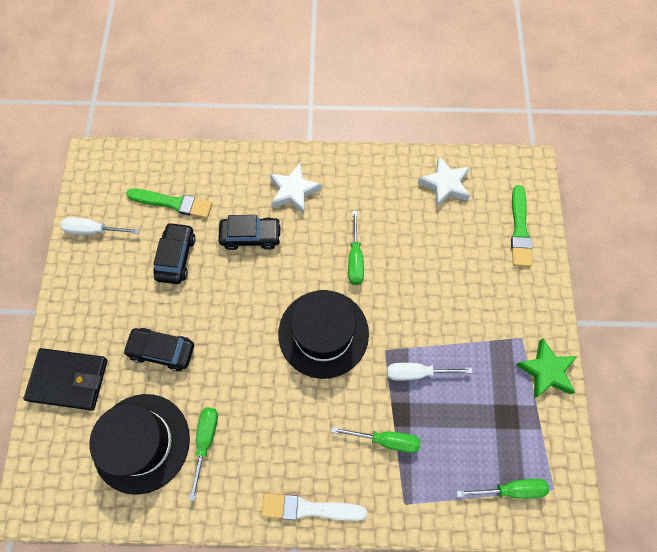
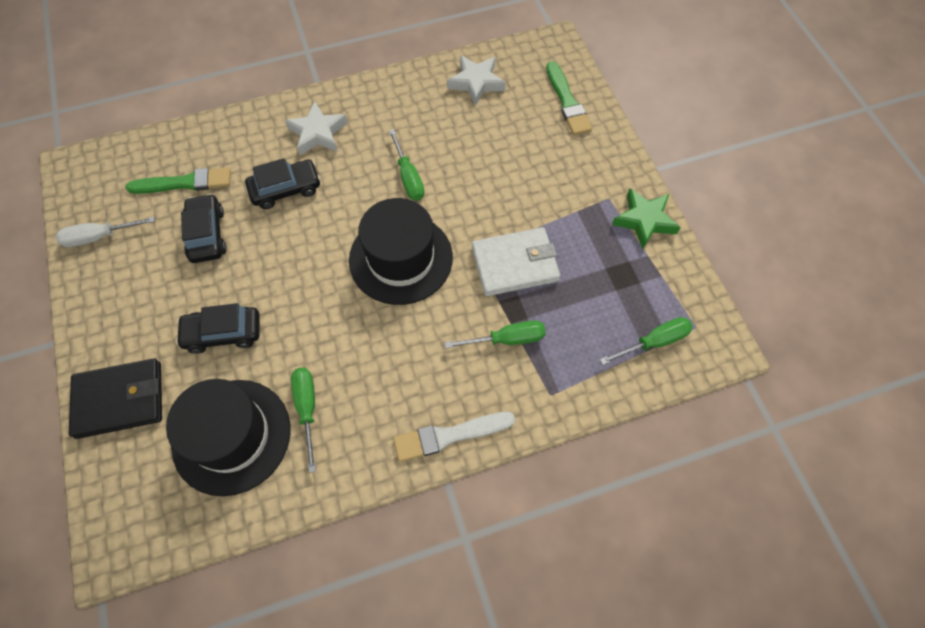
camera: 20 degrees left, 5 degrees down
white screwdriver [387,363,473,381] -> white wallet [472,227,561,296]

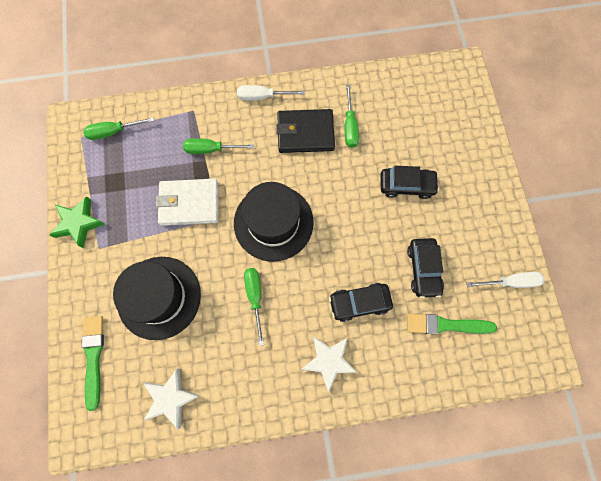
camera: 170 degrees left, 10 degrees up
black wallet [69,358,162,439] -> black wallet moved to [276,109,335,153]
black hat [166,379,290,496] -> black hat moved to [113,257,201,340]
white brush [393,412,515,462] -> white screwdriver [237,85,305,101]

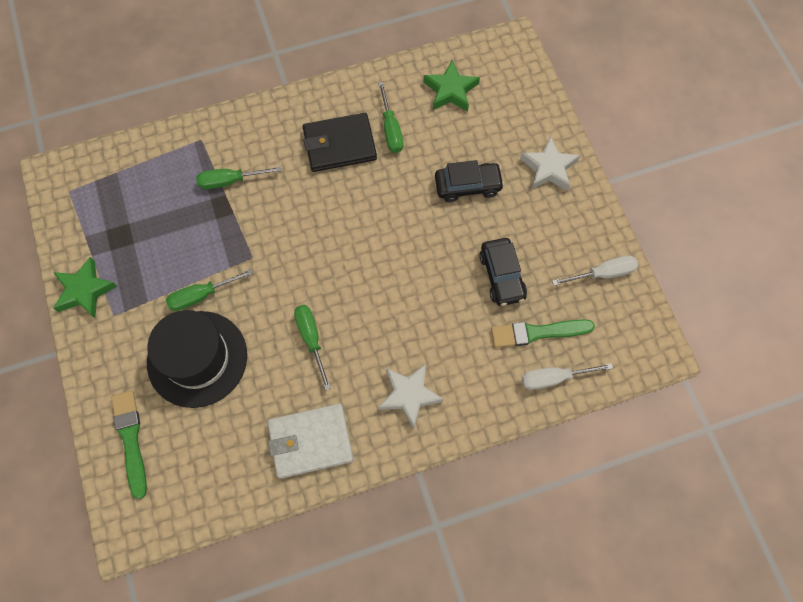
camera: 10 degrees left, 5 degrees down
green screwdriver [83,117,154,140] -> green screwdriver moved to [166,269,253,311]
white star [143,368,200,429] -> white star moved to [520,136,580,191]
white wallet [156,179,218,226] -> white wallet moved to [267,404,354,479]
black hat [234,182,313,261] -> none
white screwdriver [237,85,305,101] -> white screwdriver moved to [522,363,613,390]
black car [329,283,393,322] -> none
none -> green star [423,60,480,112]

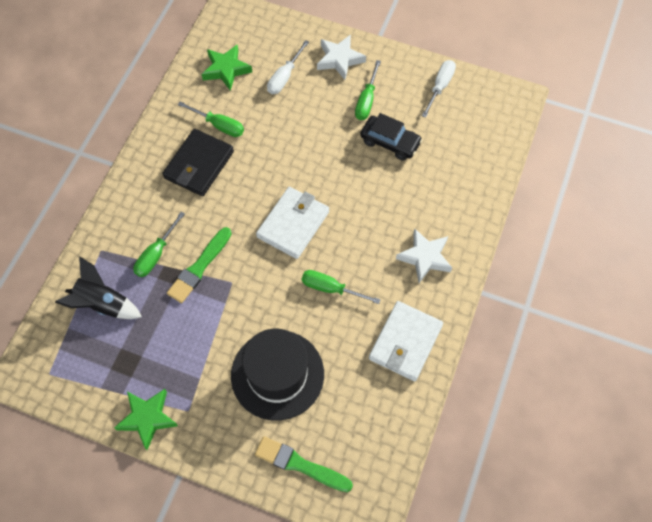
camera: 50 degrees left, 5 degrees down
green screwdriver [166,269,253,311] -> green screwdriver moved to [355,60,381,120]
black car [435,160,504,202] -> none
green brush [491,319,595,348] -> green brush moved to [167,227,232,303]
white screwdriver [522,363,613,390] -> white screwdriver moved to [267,40,309,94]
none -> black rocket [55,256,142,319]
none -> white wallet [256,187,329,259]

